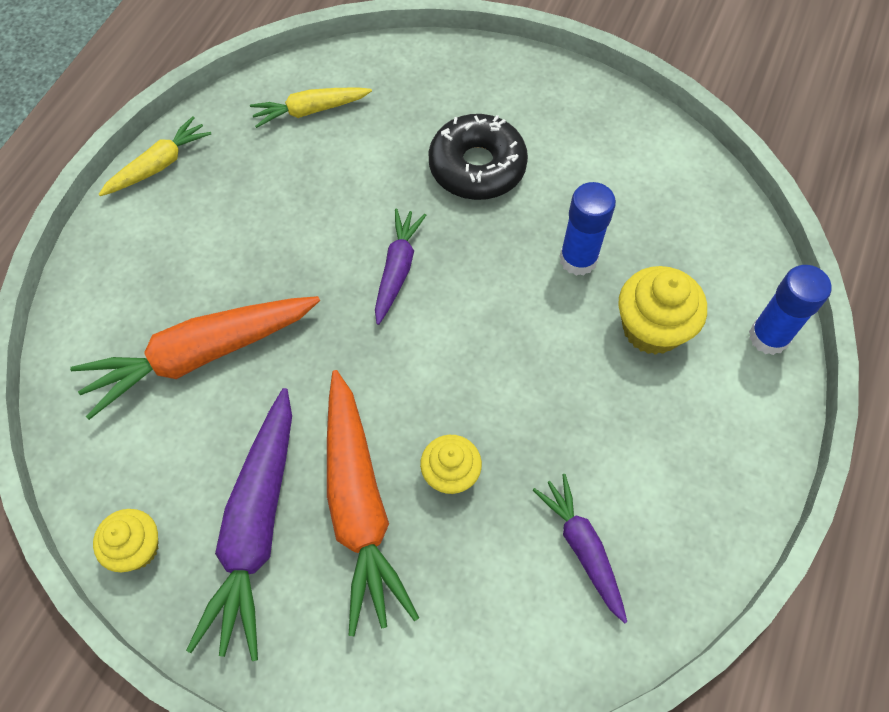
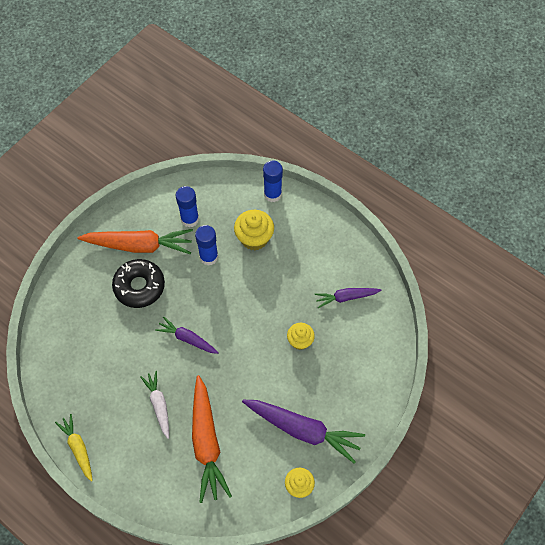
camera: 75 degrees left, 0 degrees up
yellow carrot [250,87,372,128] -> none
orange carrot [327,370,419,636] -> orange carrot moved to [77,229,193,254]
none -> white carrot [140,371,169,439]
none -> blue glue stick [176,186,199,227]

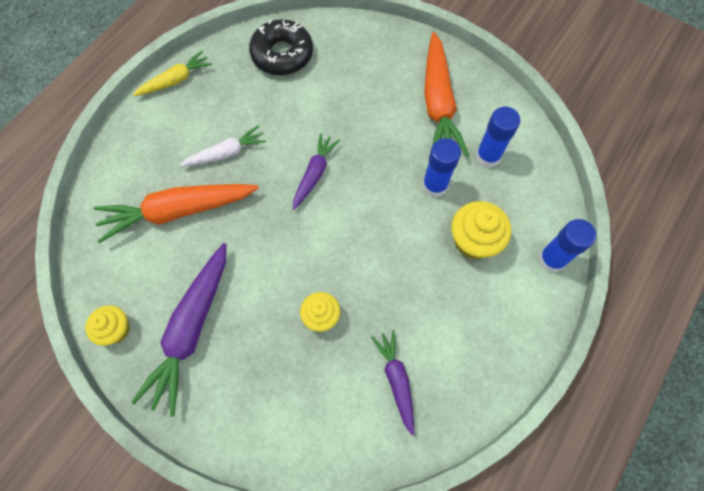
camera: 85 degrees right, 5 degrees up
black donut [112,259,165,308] -> black donut moved to [249,19,313,75]

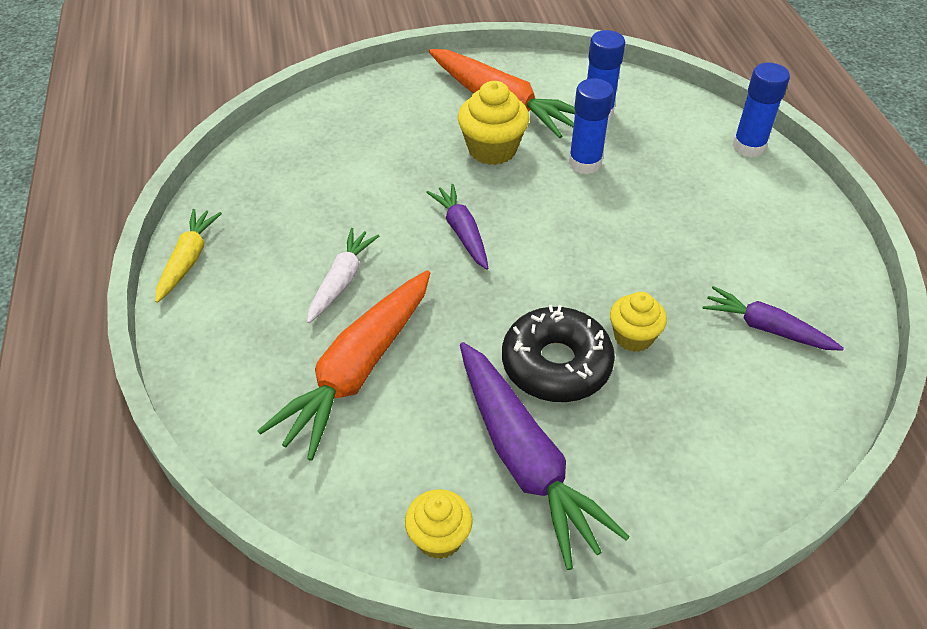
camera: 45 degrees left, 20 degrees down
black donut [249,19,313,75] -> black donut moved to [502,305,615,402]
yellow cupcake [451,201,511,259] -> yellow cupcake moved to [458,81,529,165]

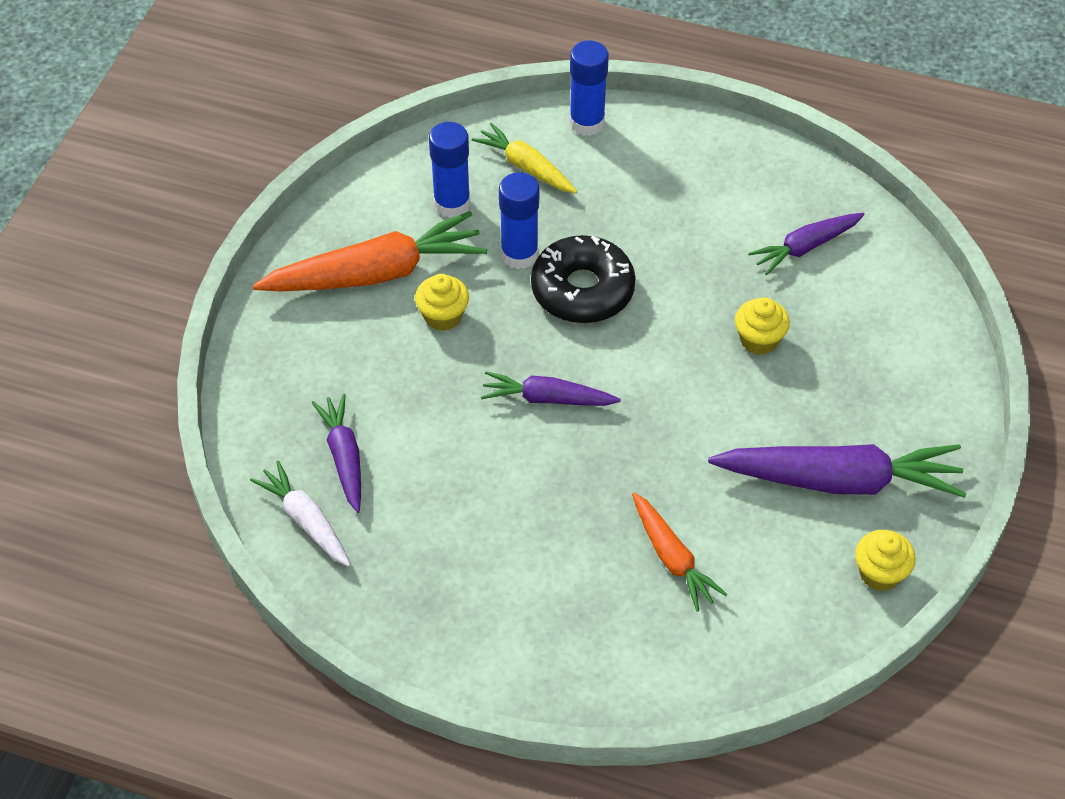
camera: 60 degrees left, 5 degrees up
yellow carrot [155,209,222,303] -> yellow carrot moved to [472,122,577,193]
orange carrot [257,270,430,461] -> orange carrot [632,492,728,612], size x0.57
white carrot [307,228,379,323] -> white carrot moved to [250,460,351,567]
yellow cupcake [458,81,529,165] -> yellow cupcake [415,274,469,331], size x0.65
black donut [502,305,615,402] -> black donut moved to [531,235,636,323]
none -> purple carrot [311,394,361,513]

